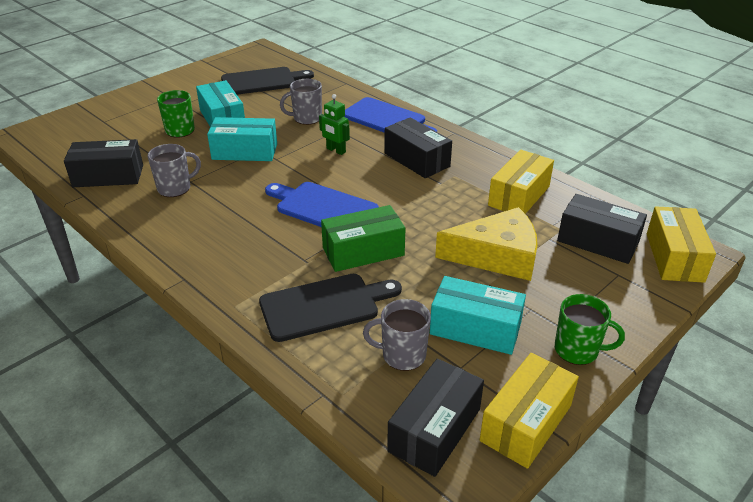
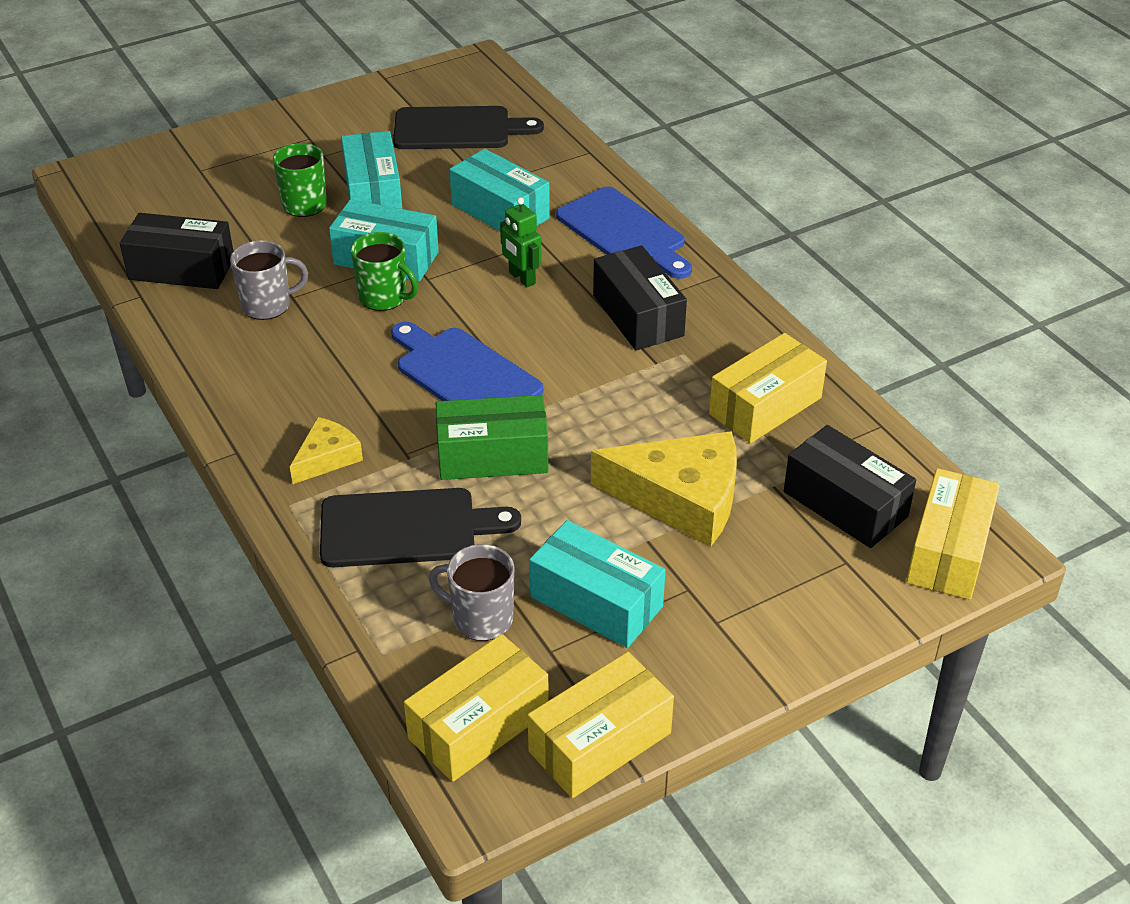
camera: 15 degrees right, 5 degrees up
grey mug [280,79,322,125] -> turquoise box [449,149,550,231]
black box [387,359,484,477] -> yellow box [404,634,549,782]
green mug [555,294,625,365] -> green mug moved to [351,232,418,311]
none -> yellow cheese [290,417,363,484]

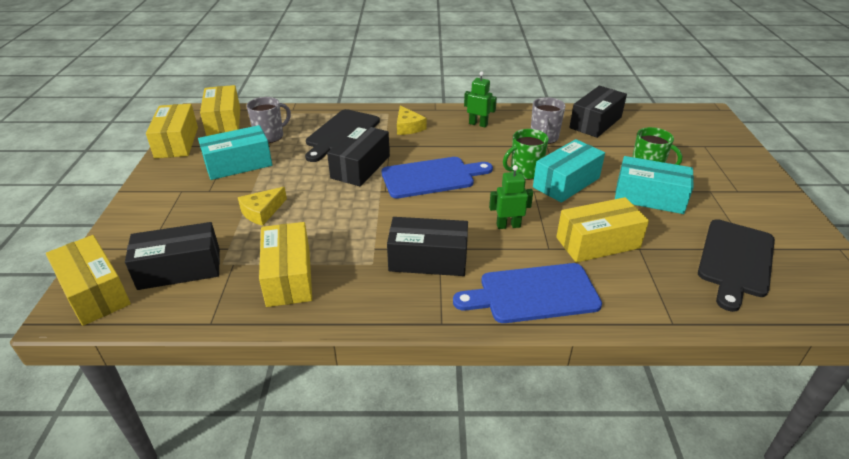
camera: 120 degrees right, 5 degrees down
green box [436,395,549,480] -> black box [327,125,390,186]
turquoise box [449,149,550,231] -> yellow box [556,197,649,263]
yellow cheese [591,431,737,547] -> yellow cheese [238,187,287,226], size x0.53
none -> green robot [464,72,497,128]

